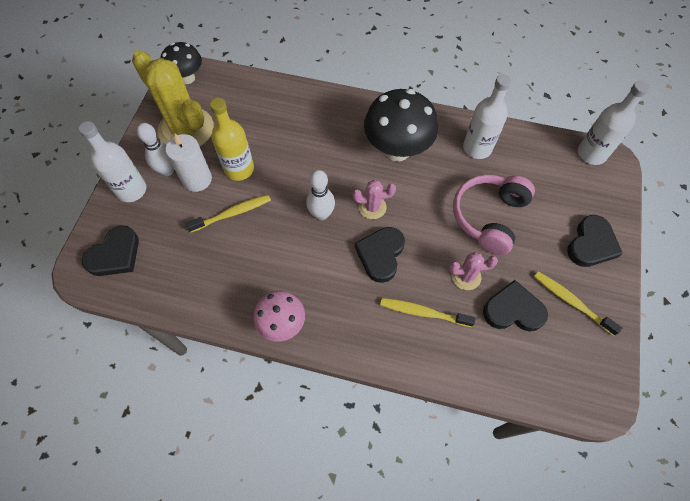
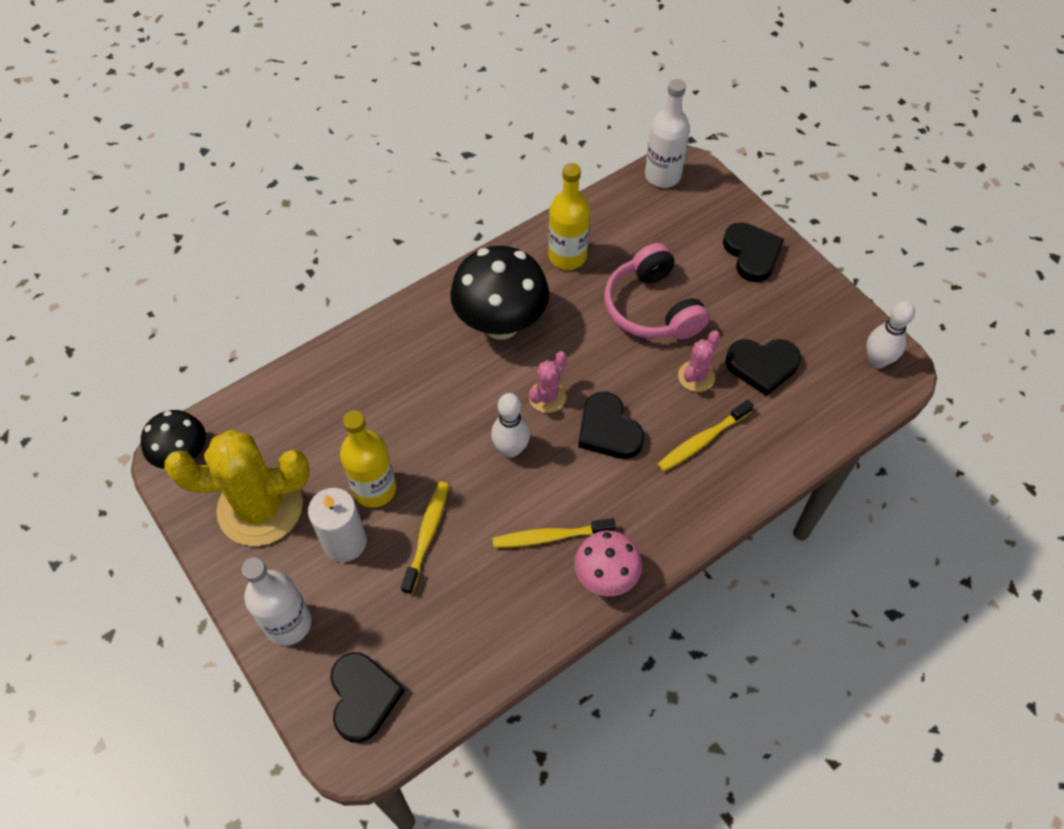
camera: 50 degrees left, 5 degrees down
white bowling pin [137,123,174,176] -> white bowling pin moved to [866,301,915,368]
white bottle [463,74,512,159] -> yellow bottle [548,163,590,270]
black heart [483,280,548,332] -> black heart turned 135 degrees counterclockwise [726,339,801,396]
yellow toothbrush [534,272,622,336] -> yellow toothbrush moved to [492,518,616,548]

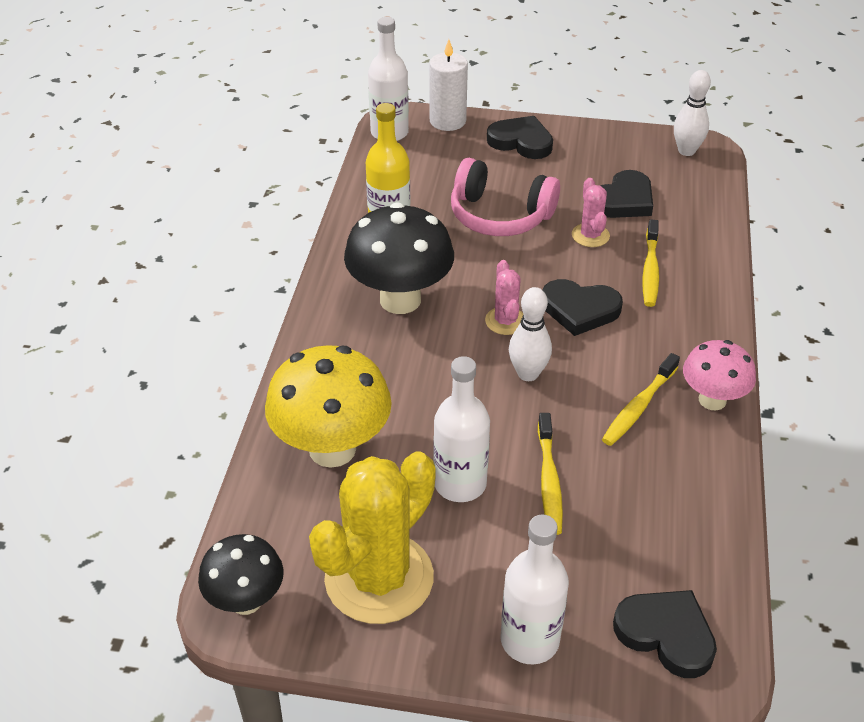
camera: 45 degrees left, 15 degrees down
white candle [308,488,367,562] -> white candle moved to [429,39,468,131]
yellow bottle [340,411,396,508] -> white bottle [434,356,490,502]
yellow toothbrush [401,482,449,595] -> yellow toothbrush turned 150 degrees counterclockwise [538,413,563,535]
none -> yellow mushroom [265,345,392,468]

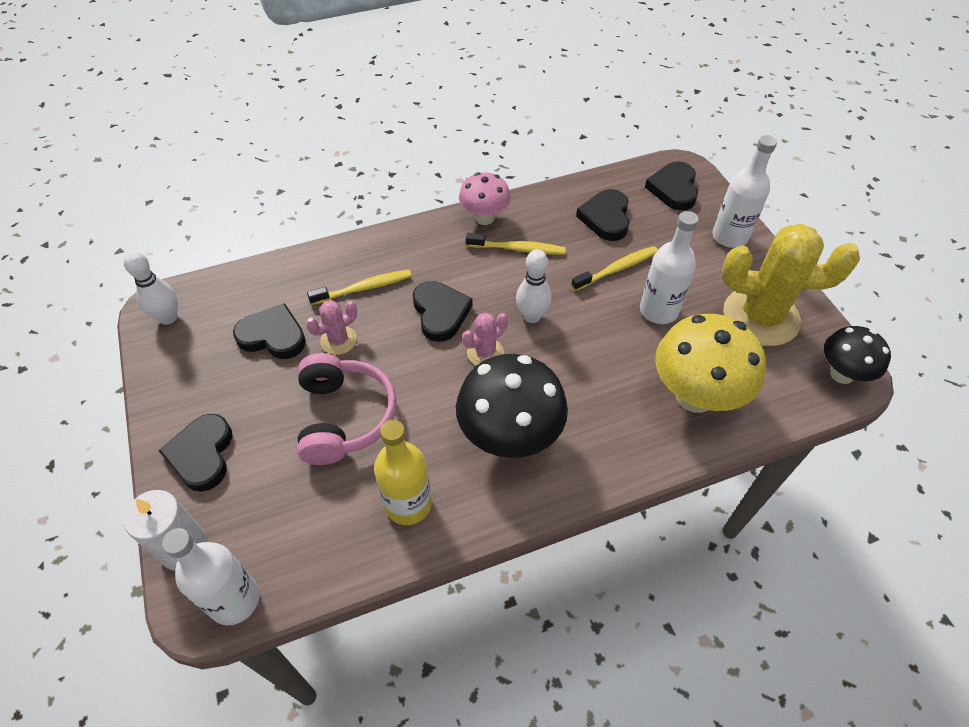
camera: 120 degrees left, 10 degrees up
none -> black heart [576,189,630,241]

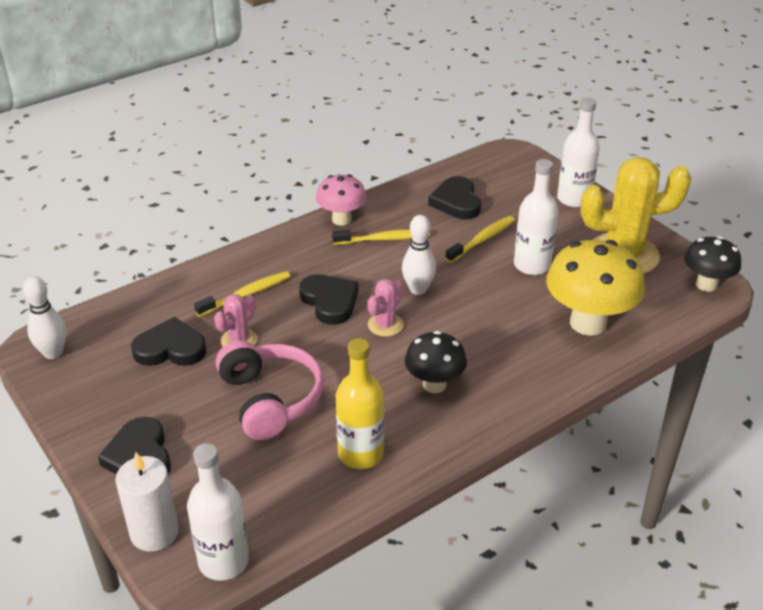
camera: 15 degrees left, 15 degrees down
black mushroom [456,354,568,458] -> black mushroom [405,331,467,393], size x0.60
black heart [645,161,698,211] -> none

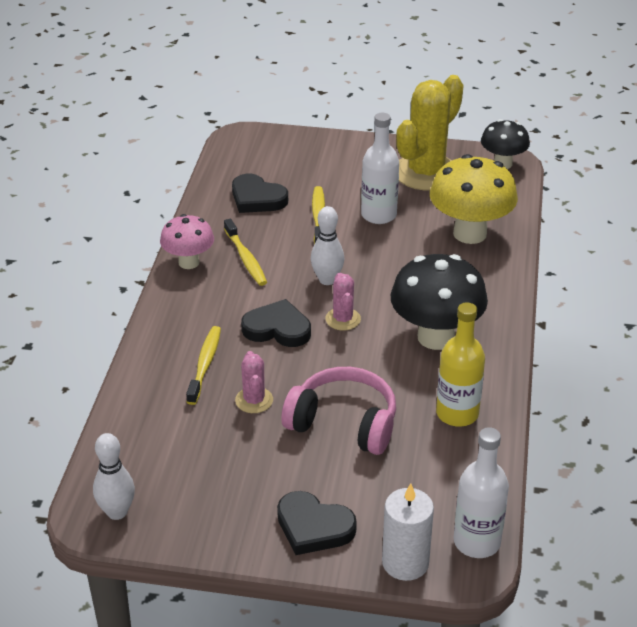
camera: 45 degrees left, 0 degrees up
black heart [131,317,206,366] -> none
yellow toothbrush [332,229,430,245] -> yellow toothbrush turned 120 degrees clockwise [224,219,267,286]
black mushroom [405,331,467,393] -> black mushroom [390,254,488,350], size x1.65
white bottle [557,98,600,207] -> none

